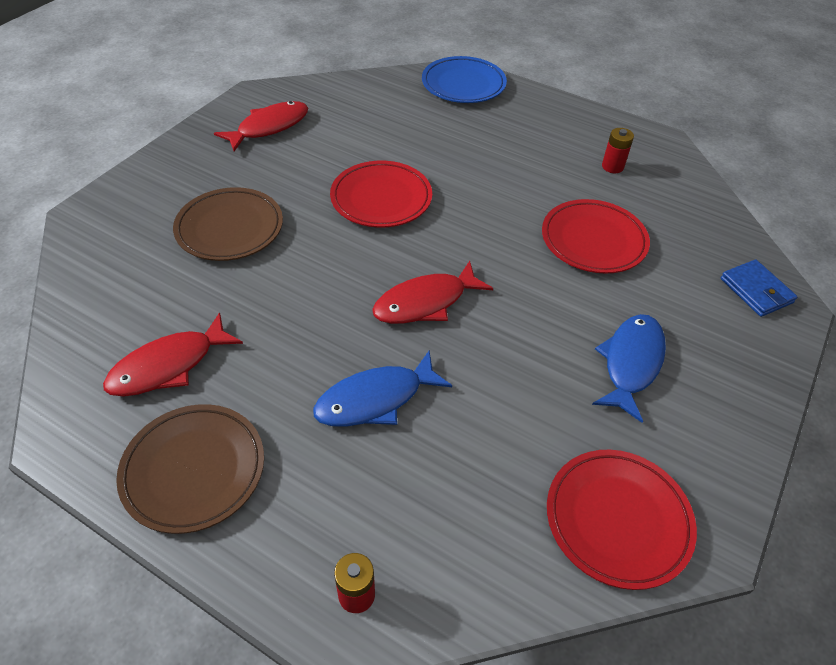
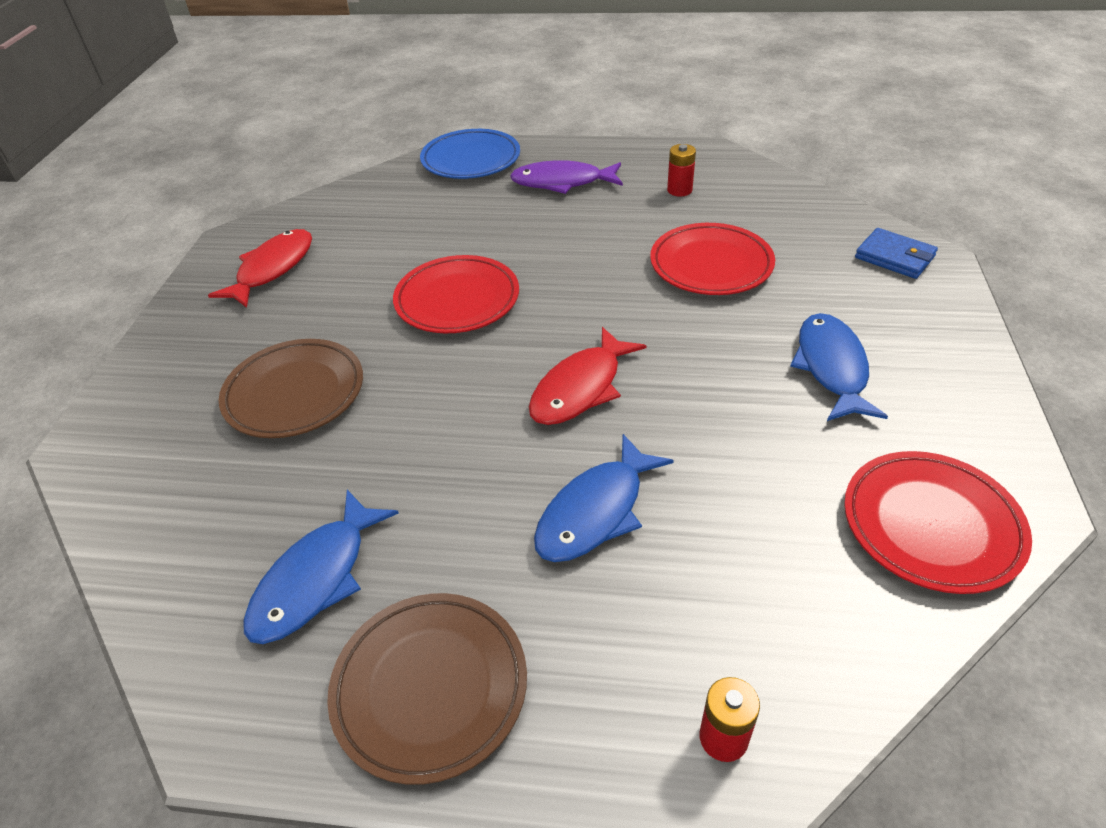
camera: 20 degrees left, 5 degrees down
red fish [103,312,243,397] -> blue fish [243,490,399,644]
none -> purple fish [510,160,623,194]

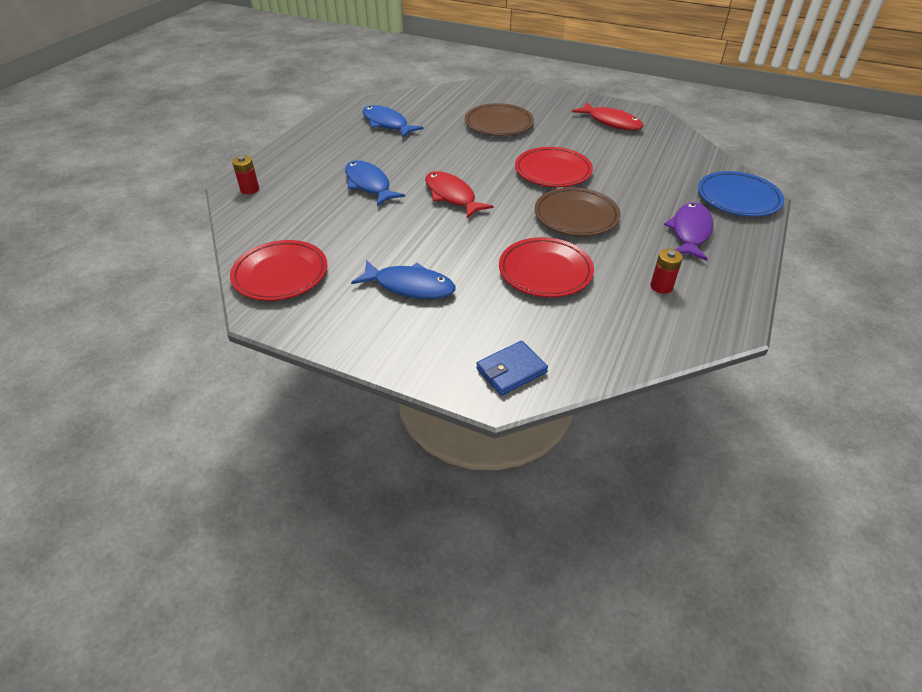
camera: 105 degrees right, 0 degrees up
brown plate [327,593,527,785] -> brown plate moved to [534,187,620,236]

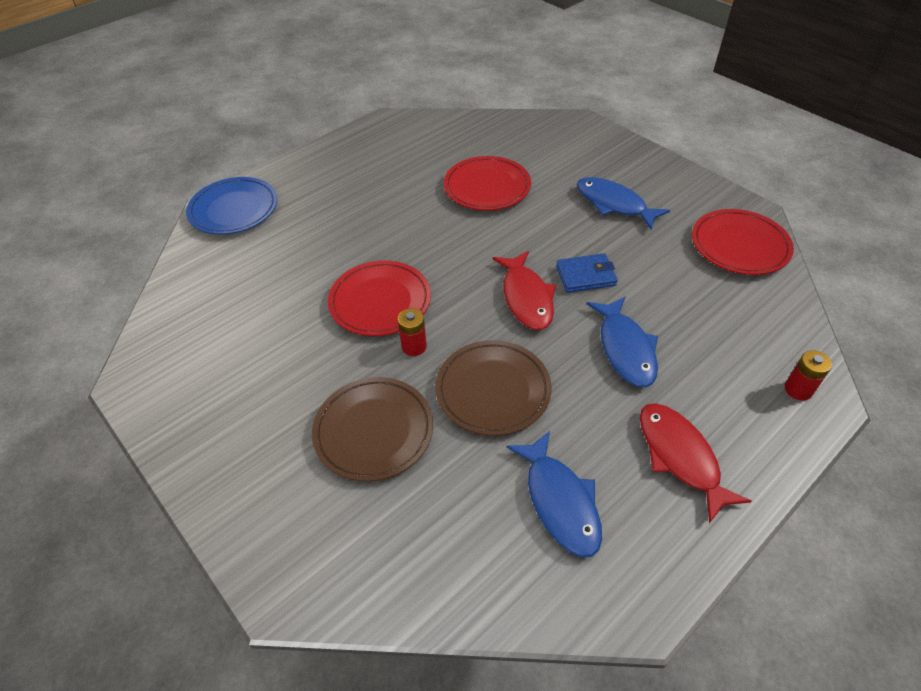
camera: 155 degrees left, 5 degrees up
blue wallet [476,341,548,396] -> blue wallet moved to [556,253,618,293]
brown plate [534,187,620,236] -> brown plate moved to [435,340,551,436]
red fish [572,102,644,130] -> red fish moved to [640,403,752,523]
red battery [650,249,683,294] -> red battery moved to [398,308,427,356]
purple fish [664,203,713,261] -> none

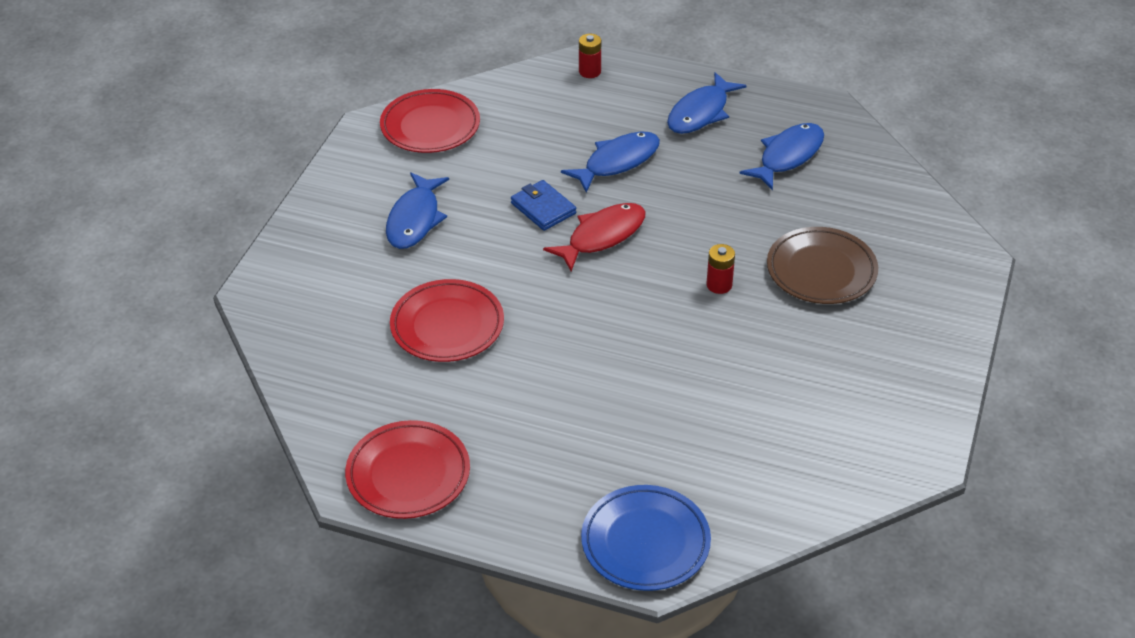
camera: 120 degrees left, 5 degrees down
red plate [328,260,431,336] -> red plate moved to [345,420,470,519]
brown plate [435,340,551,436] -> none
red fish [640,403,752,523] -> blue fish [667,72,747,134]

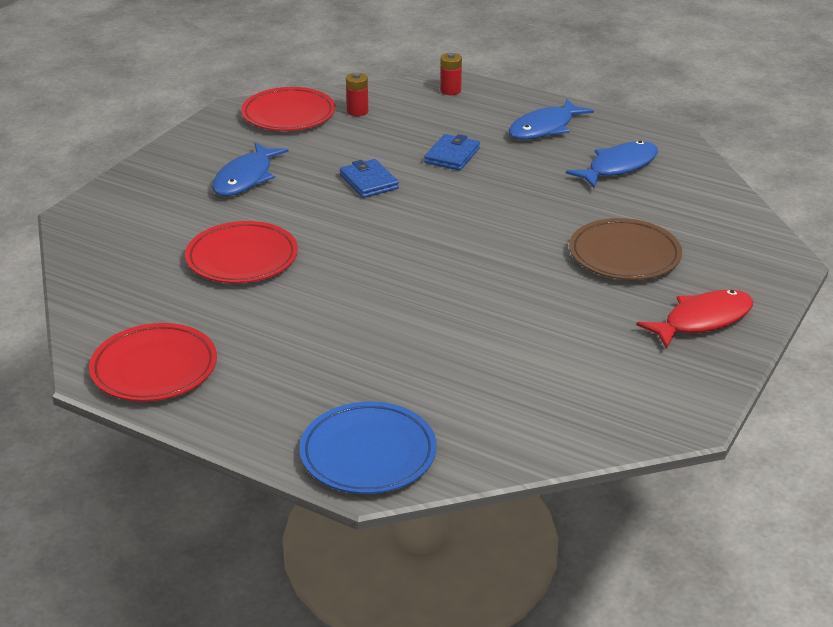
camera: 10 degrees right, 10 degrees down
red fish [543,203,646,271] -> red fish moved to [636,290,753,349]
blue fish [561,132,660,193] -> blue wallet [424,134,480,171]
red battery [707,244,735,294] -> red battery moved to [346,73,368,116]

